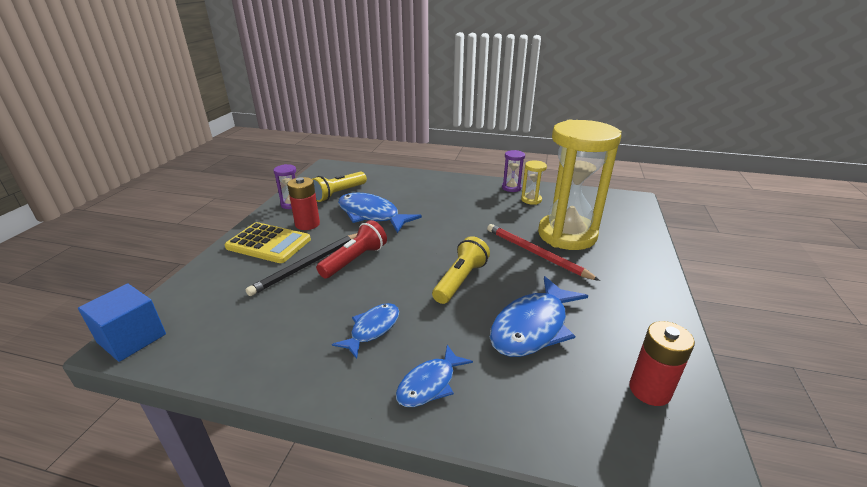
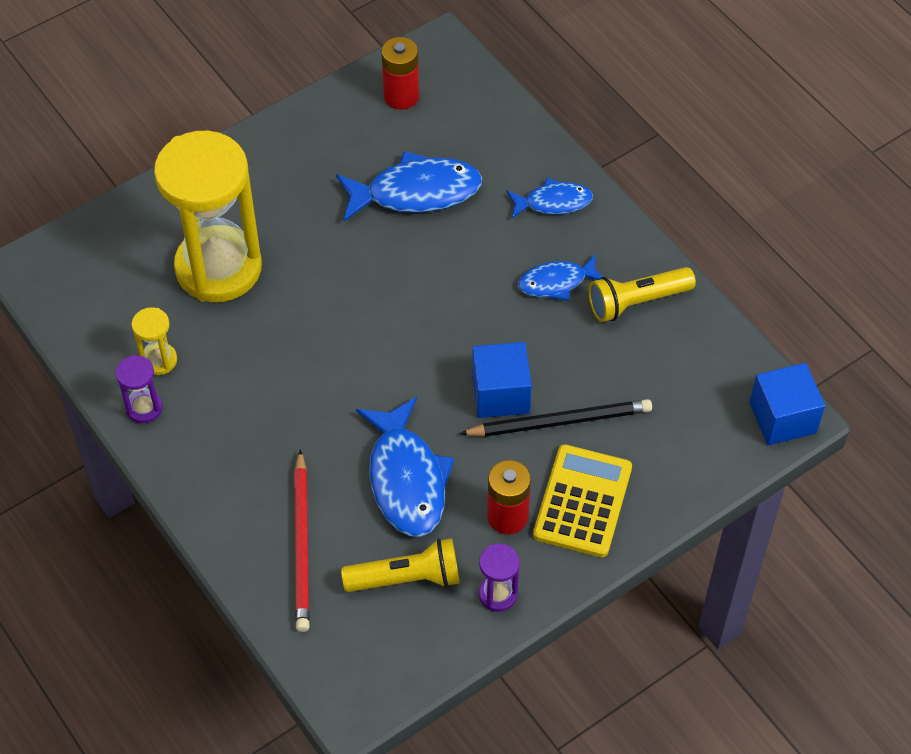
camera: 140 degrees left, 25 degrees up
yellow calculator [224,222,311,263] -> yellow calculator turned 45 degrees clockwise [533,444,632,557]
red flashlight [316,220,387,279] -> blue cube [472,342,532,418]
yellow flashlight [432,236,490,304] -> yellow flashlight moved to [588,267,696,322]
red pencil [487,224,600,281] -> red pencil moved to [294,449,310,632]

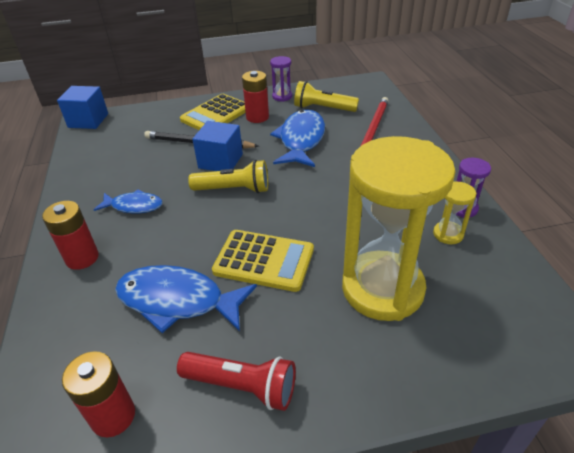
camera: 155 degrees left, 15 degrees down
blue fish [506,178,593,219] -> red battery [42,201,99,270]
yellow flashlight [588,267,696,322] -> yellow flashlight moved to [188,160,268,193]
none -> red flashlight [177,352,296,411]
none -> yellow calculator [212,230,314,292]

